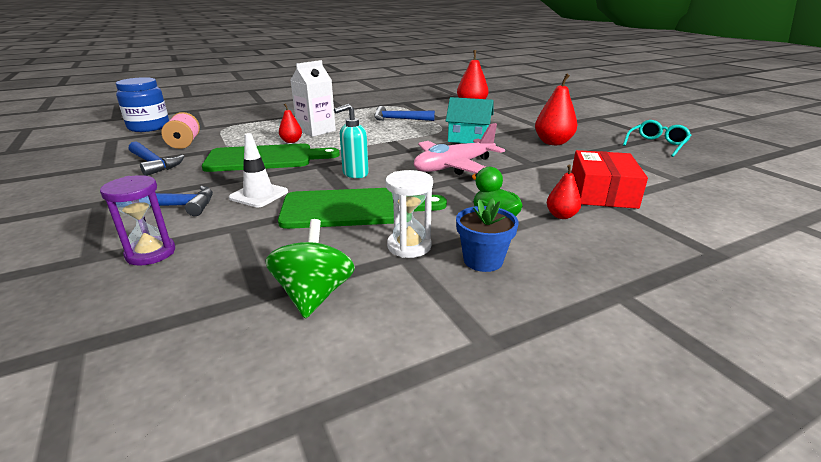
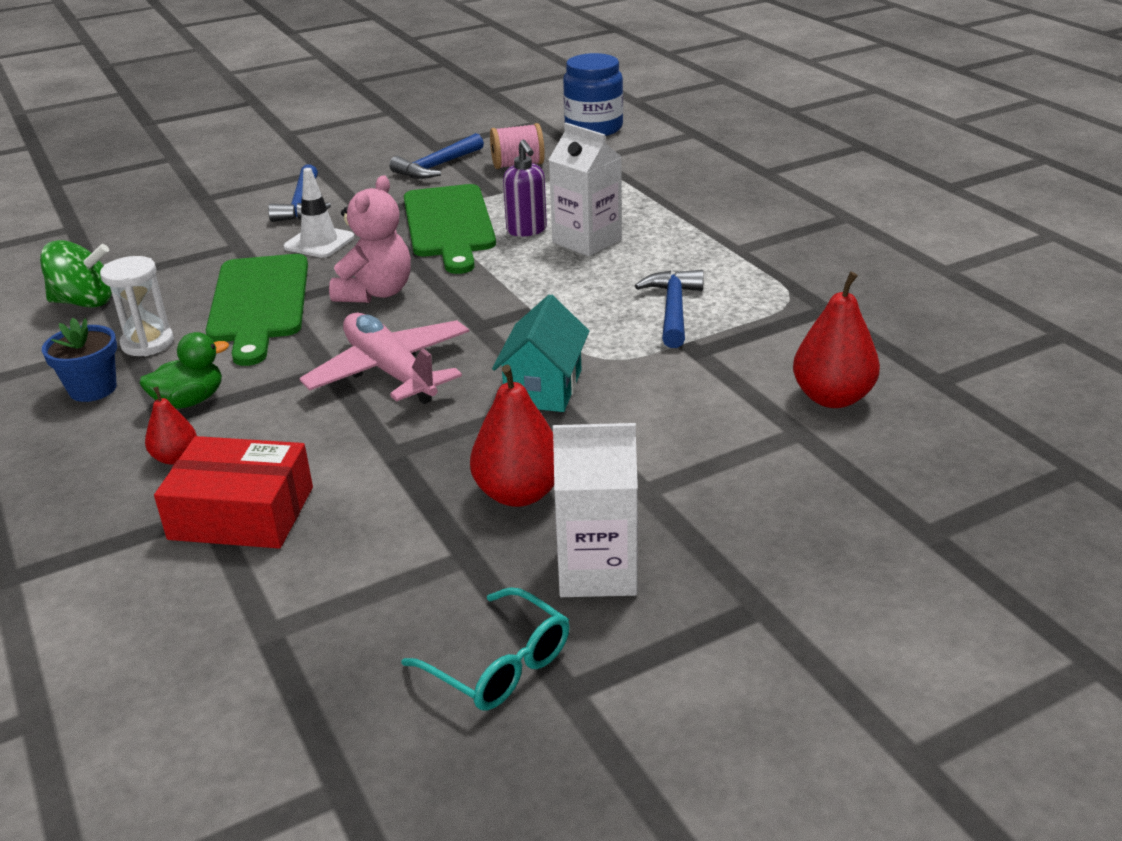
camera: 90 degrees right, 5 degrees up
purple hourglass [100,175,175,266] -> none
red pear [279,103,302,143] -> purple soap dispenser [503,140,547,236]
turquoise soap dispenser [334,104,369,178] -> pink teddy bear [329,175,411,303]
none -> white carton [553,423,638,597]

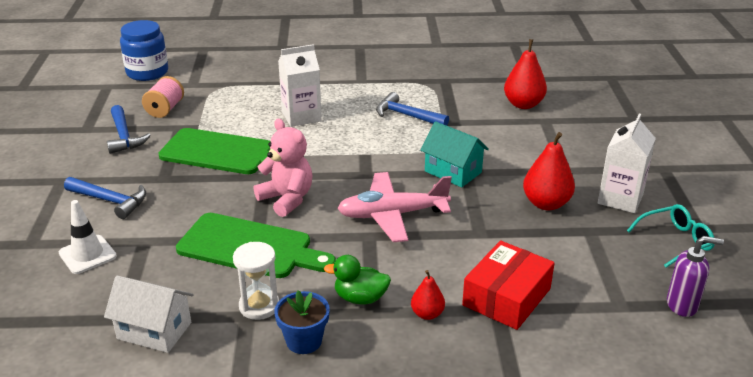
camera: 65 degrees left, 0 degrees up
green spinning top [40,240,112,308] -> white house [104,275,193,353]
green duck [140,332,229,409] -> green duck turned 75 degrees counterclockwise [324,255,391,304]
white traffic cone [284,168,354,258] -> white traffic cone moved to [59,200,117,274]
purple soap dispenser [503,140,547,236] -> purple soap dispenser moved to [667,236,724,317]

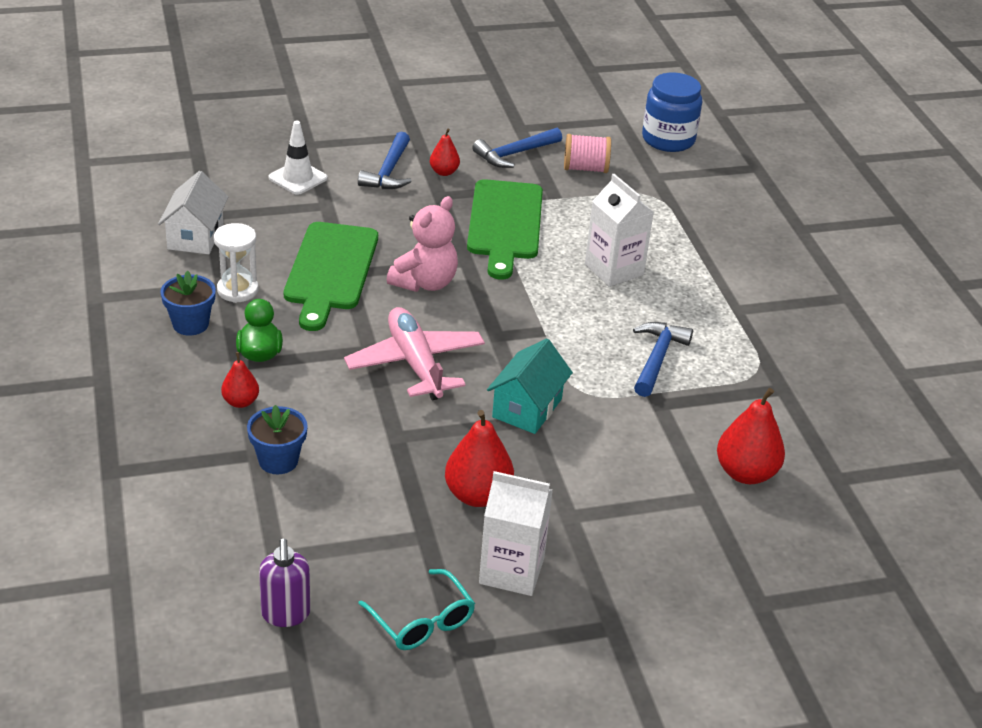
camera: 75 degrees right, 5 degrees up
red box [462,241,555,330] -> blue flower pot [247,405,308,474]
none -> red pear [430,129,460,176]

